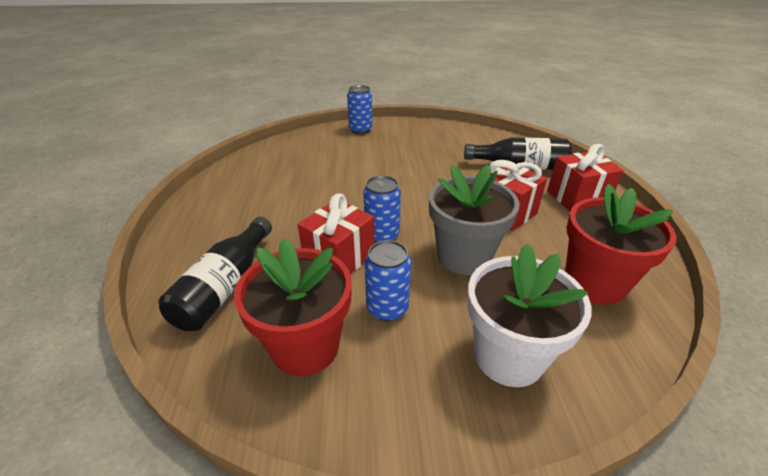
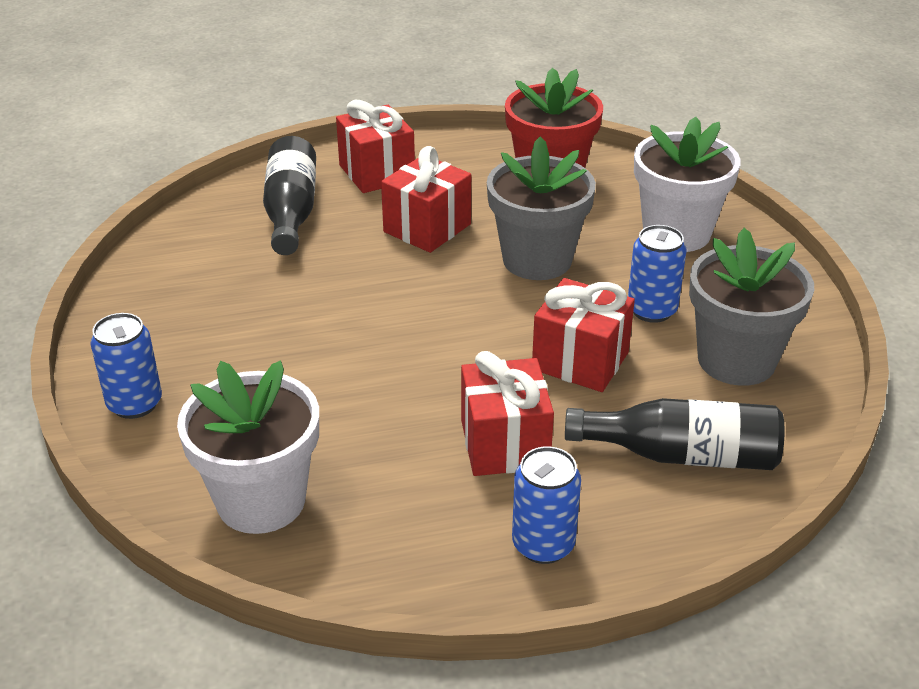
camera: 100 degrees left, 0 degrees up
red flower pot [234,238,352,376] -> grey flower pot [689,228,814,386]
blue can [363,175,401,243] -> blue can moved to [512,446,581,564]
none -> white flower pot [177,361,319,534]
none -> red gift [461,351,554,476]

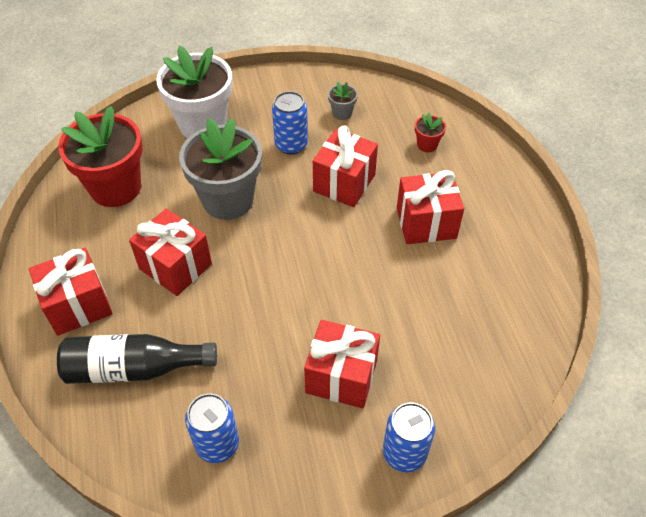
camera: 90 degrees left, 15 degrees up
white flower pot [177,361,319,534] -> none
blue can [512,446,581,564] -> blue can moved to [185,394,239,463]
black bottle [565,398,785,470] -> red flower pot [415,112,446,152]
grey flower pot [689,228,814,386] -> grey flower pot [328,81,358,120], size x0.42
none -> red gift [304,320,380,408]

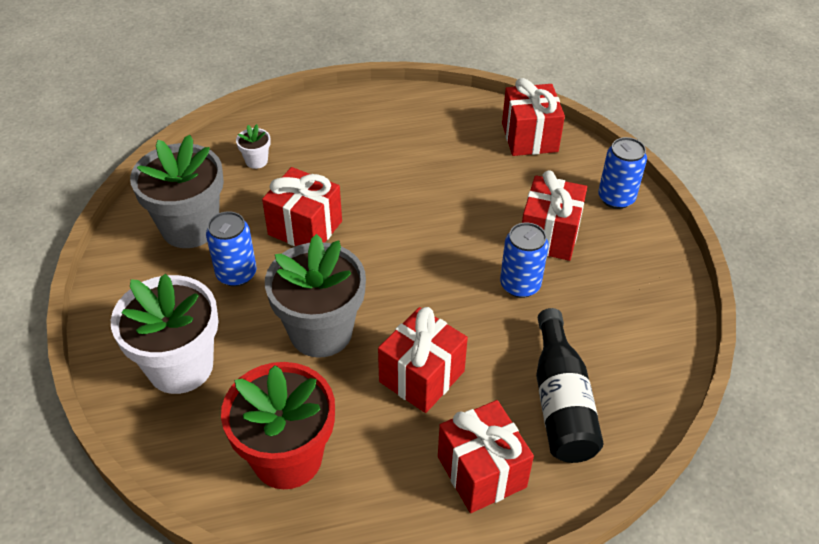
camera: 90 degrees left, 5 degrees down
blue can [185,394,239,463] -> blue can moved to [500,222,549,298]
grey flower pot [328,81,358,120] -> grey flower pot [130,135,224,248], size x2.38
red gift [397,170,464,244] -> red gift moved to [502,78,565,156]
red flower pot [415,112,446,152] -> white flower pot [236,124,271,169]

